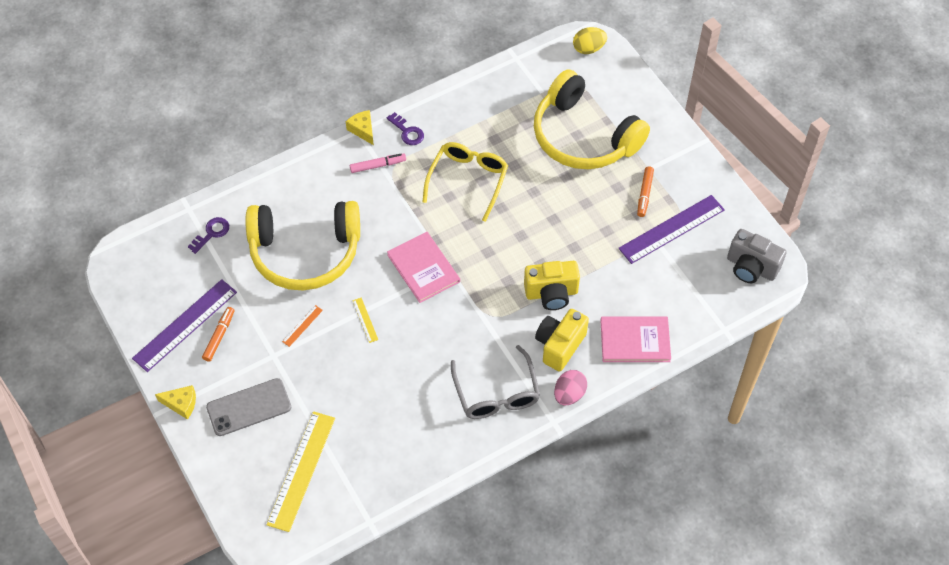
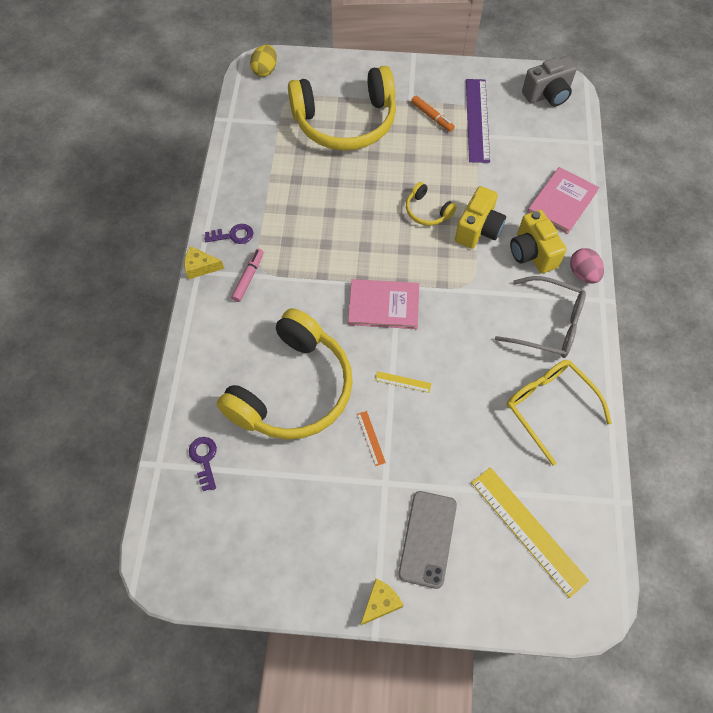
camera: 55 degrees left, 5 degrees up
purple ruler [132,279,237,372] -> none
orange marker [202,307,234,362] -> none
yellow glasses [422,142,508,222] -> yellow glasses moved to [507,360,612,466]
none -> yellow headphones [406,182,457,226]

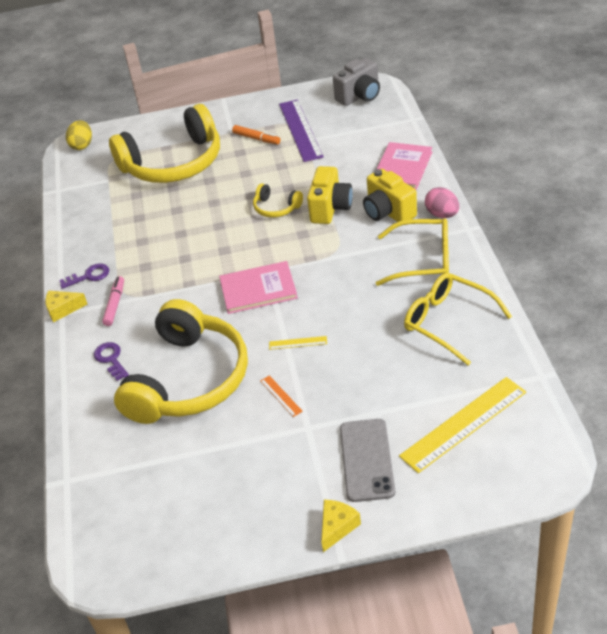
camera: 10 degrees left, 20 degrees down
purple key [189,437,217,491] -> purple key moved to [94,342,129,381]
yellow ruler [471,467,589,598] -> yellow ruler turned 75 degrees counterclockwise [399,377,526,473]
grey glasses [495,276,586,358] -> yellow glasses [376,218,449,286]

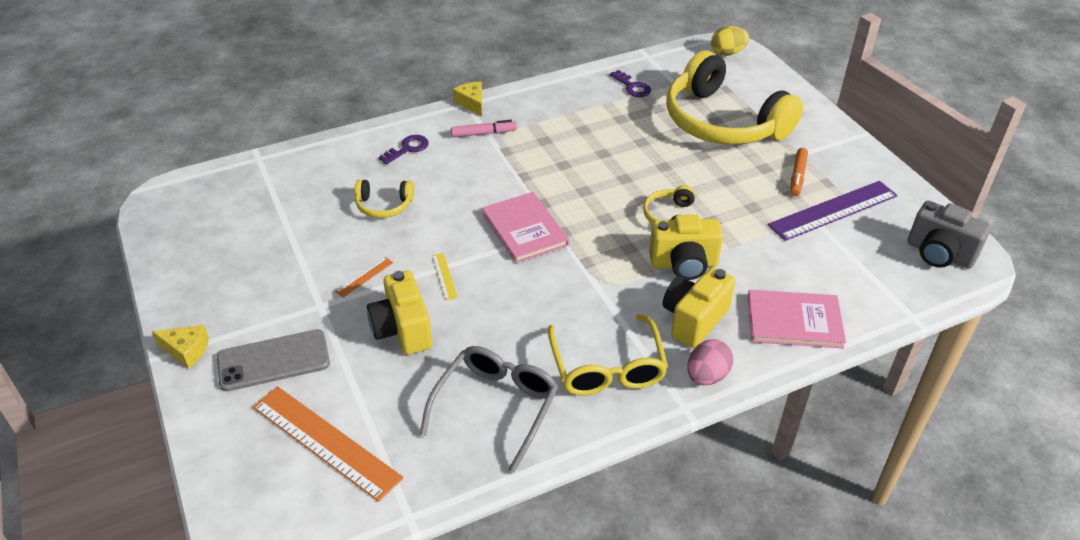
camera: 70 degrees right, 0 degrees up
purple key [59,263,109,289] -> purple key moved to [610,70,651,97]
yellow headphones [114,299,248,424] -> yellow headphones [355,180,414,218], size x0.42
yellow ruler [399,377,526,473] -> orange ruler [253,386,403,502]
yellow glasses [404,273,512,365] -> grey glasses [420,346,558,473]
none -> yellow camera [367,271,432,355]

